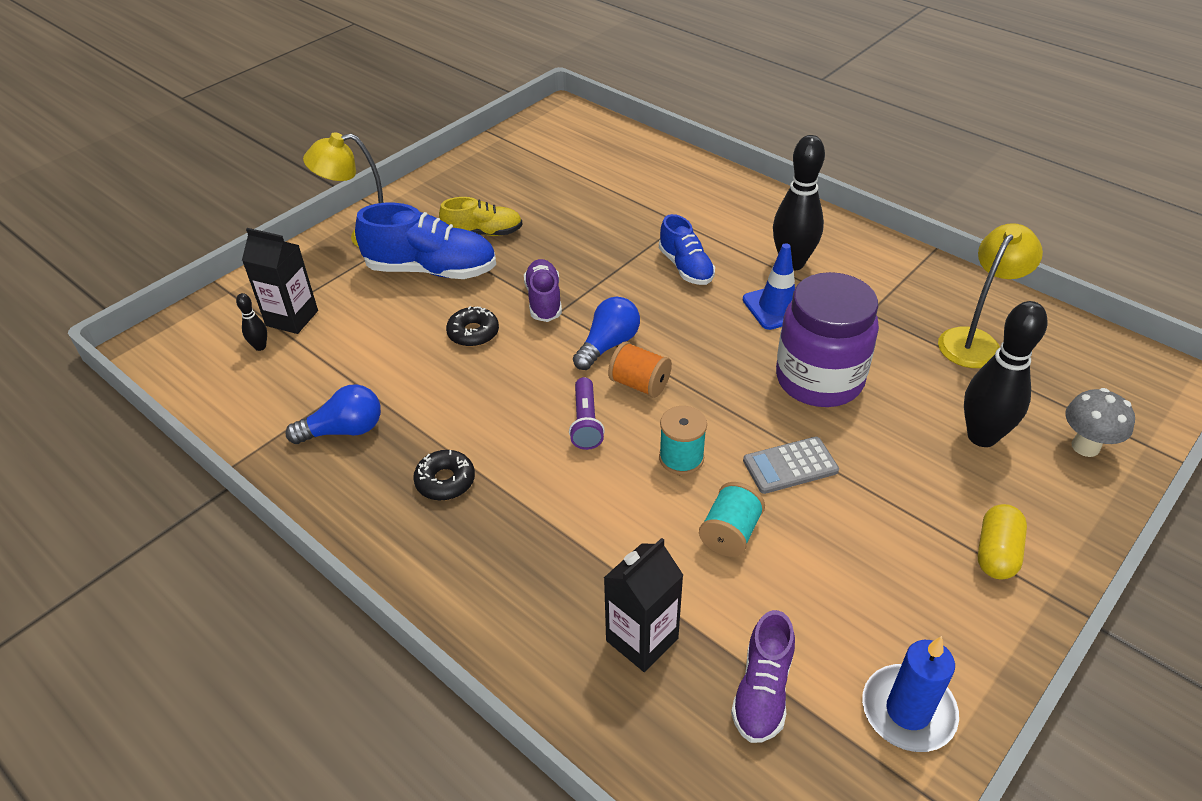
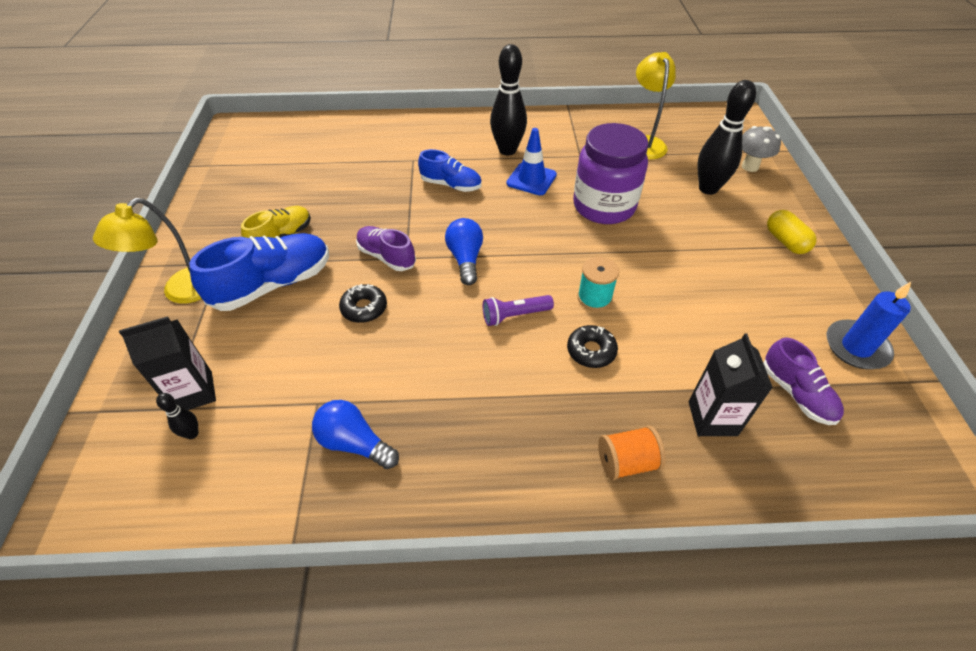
camera: 45 degrees left, 5 degrees up
blue light bulb [286,384,381,444] -> blue light bulb turned 90 degrees counterclockwise [312,400,399,469]
black donut [413,450,475,501] -> black donut moved to [567,325,618,368]
purple flashlight [569,377,605,450] -> purple flashlight turned 120 degrees clockwise [483,295,554,326]
orange spool [608,341,672,398] -> orange spool moved to [598,426,666,480]
turquoise spool [699,482,765,557] -> none
grey calculator [743,437,839,494] -> none

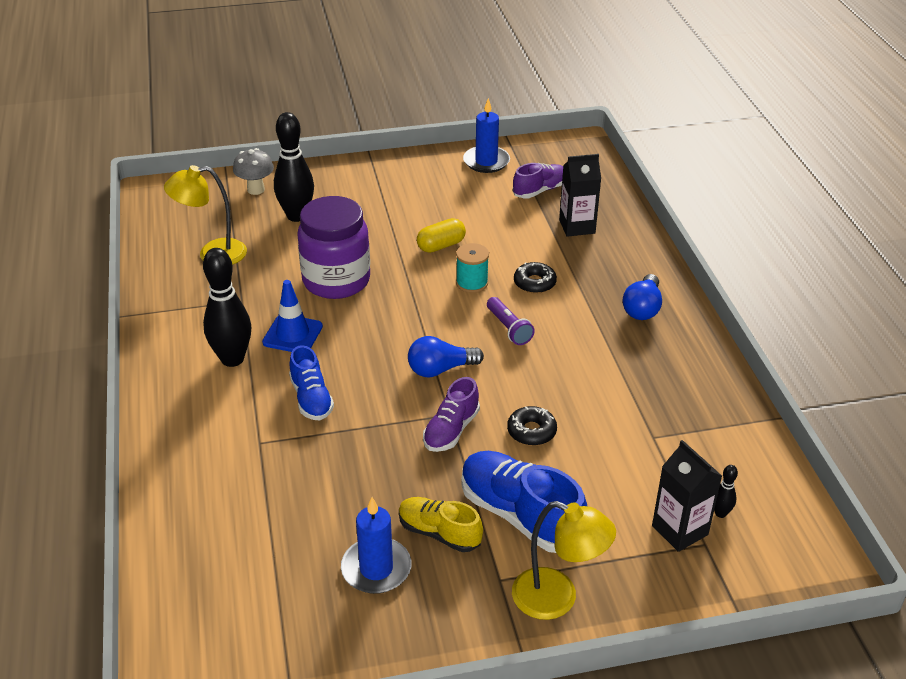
camera: 100 degrees left, 10 degrees down
blue light bulb [312,400,399,469] -> blue light bulb moved to [623,274,662,320]
blue shoe [418,149,482,192] -> blue shoe turned 150 degrees clockwise [289,345,334,420]
orange spool [598,426,666,480] -> none
yellow capsule [767,210,817,254] -> yellow capsule moved to [417,218,466,253]
none -> blue candle [341,497,411,594]

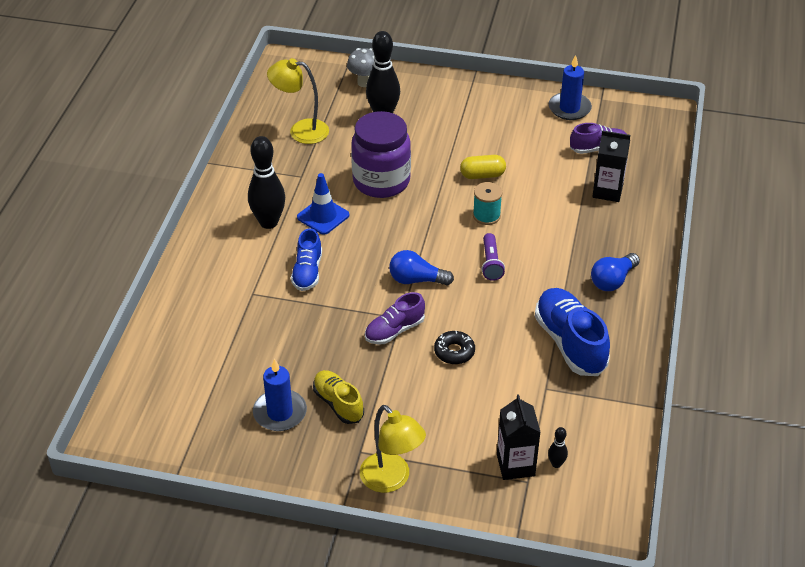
camera: 25 degrees right, 5 degrees up
blue shoe [461,451,587,553] -> blue shoe moved to [535,288,610,376]
black donut [514,262,557,294] -> none

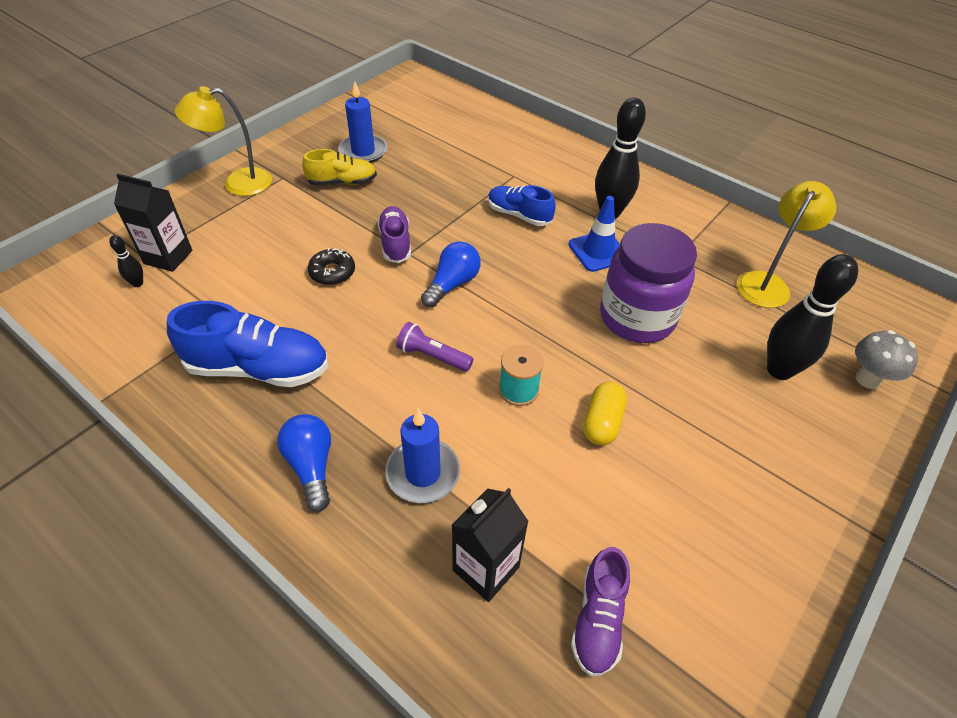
camera: 115 degrees right, 5 degrees up
blue candle [549,55,592,120] -> blue candle moved to [385,408,460,503]

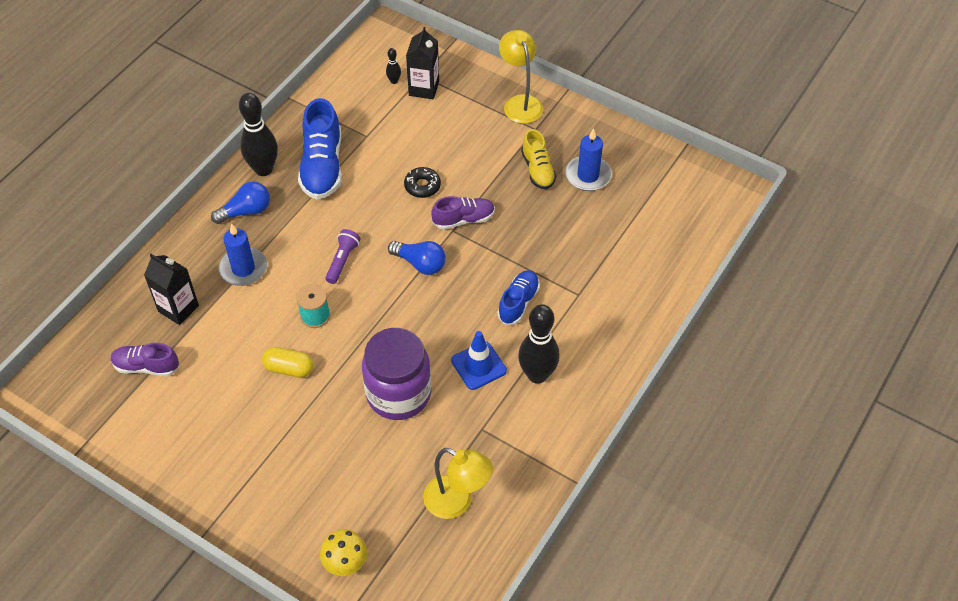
camera: 85 degrees right, 5 degrees up
black bowling pin [767,254,858,380] -> black bowling pin moved to [239,93,278,176]
grey mushroom [855,330,918,389] -> yellow mushroom [320,529,367,576]

